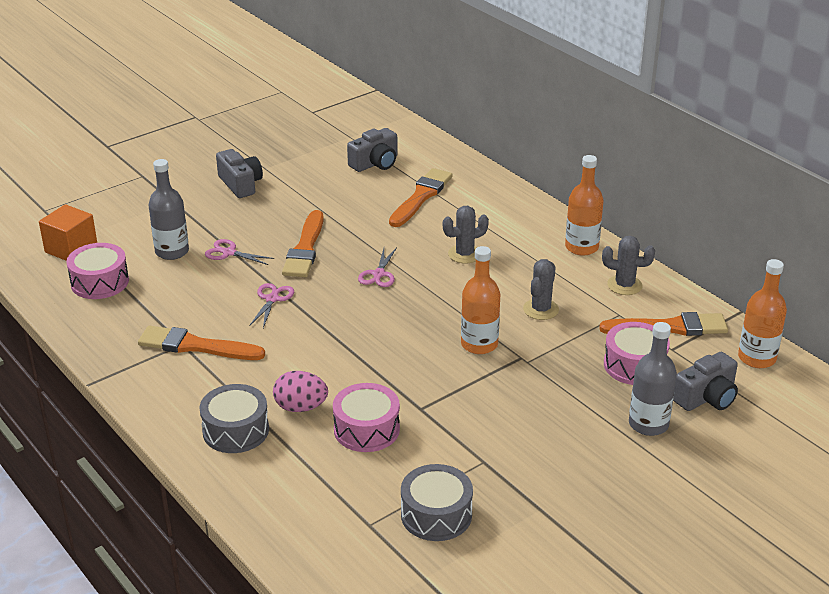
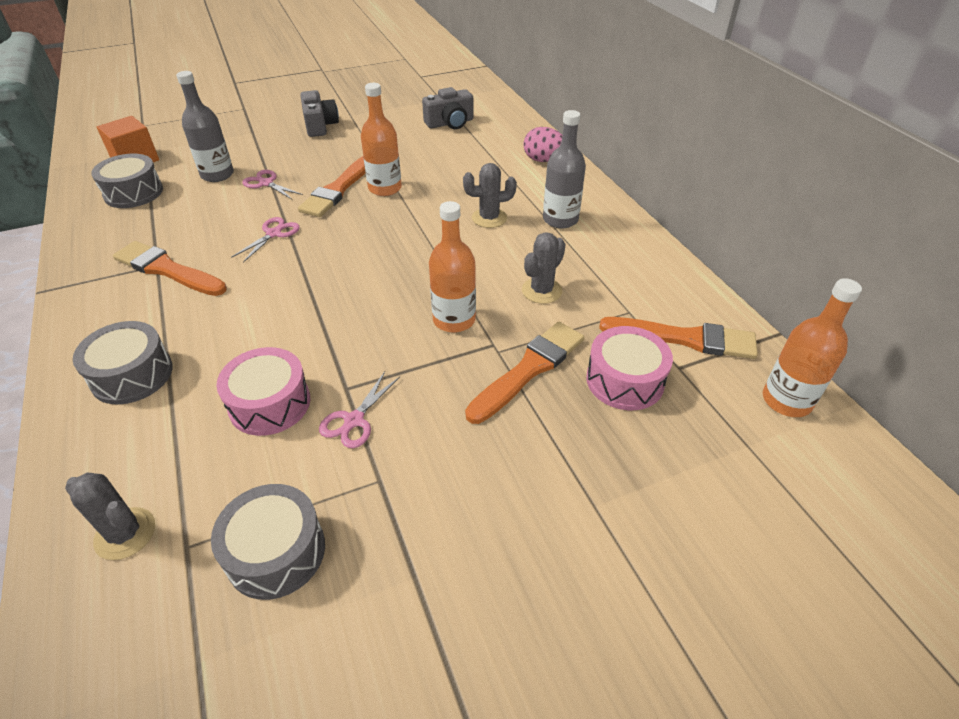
camera: 15 degrees right, 10 degrees up
pink drum [66,243,129,299] -> grey drum [91,154,163,208]
pink egg [273,371,328,412] -> pink egg moved to [523,127,563,162]
pink scissors [358,247,397,287] -> pink scissors moved to [319,372,400,448]
orange brush [389,168,453,227] -> orange brush moved to [465,322,584,424]
orange bottle [565,155,603,256] -> orange bottle moved to [361,83,402,196]
grey cactus [602,236,655,295] -> grey cactus moved to [65,473,155,560]
grey bottle [629,322,677,436] -> grey bottle moved to [543,110,586,229]
grey camera [673,352,738,411] -> none

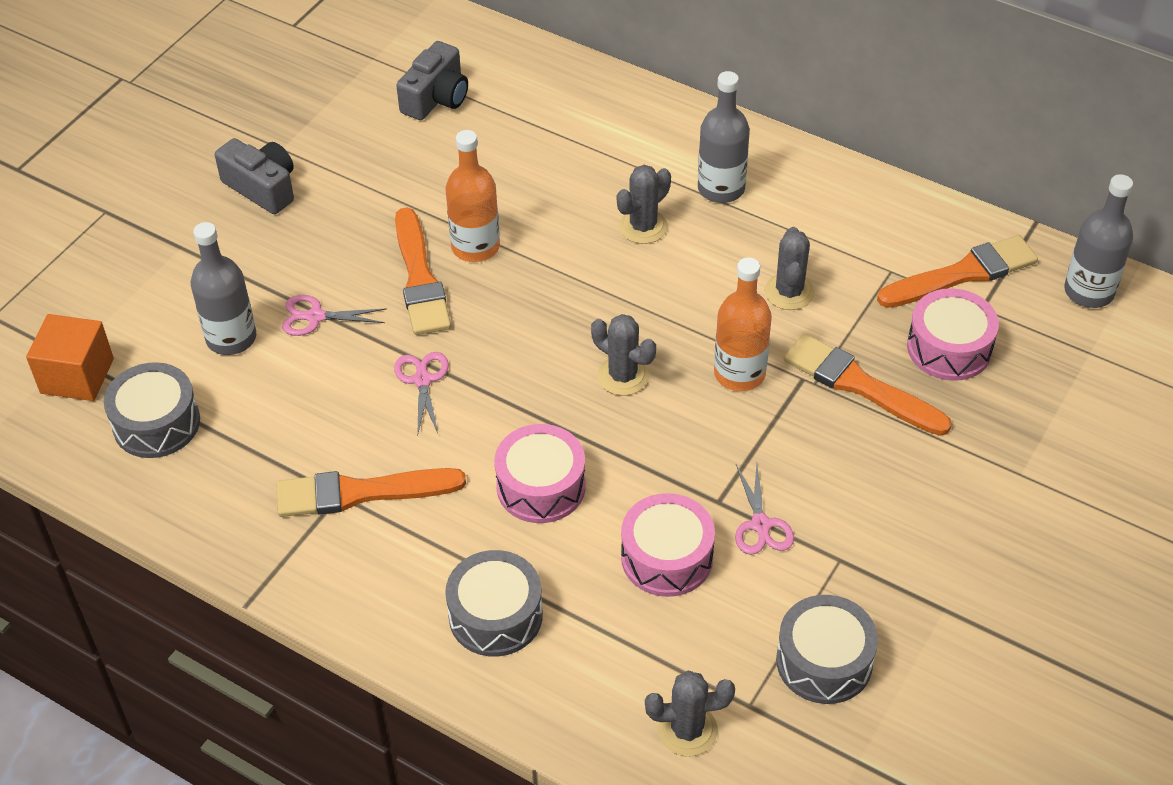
camera: 35 degrees left, 5 degrees up
orange brush [465,322,584,424] -> orange brush turned 60 degrees counterclockwise [784,334,952,436]
pink egg [523,127,563,162] -> none
orange bottle [763,278,862,417] -> grey bottle [1064,174,1133,308]
none -> pink drum [494,424,586,523]
none -> grey cactus [591,314,656,396]

